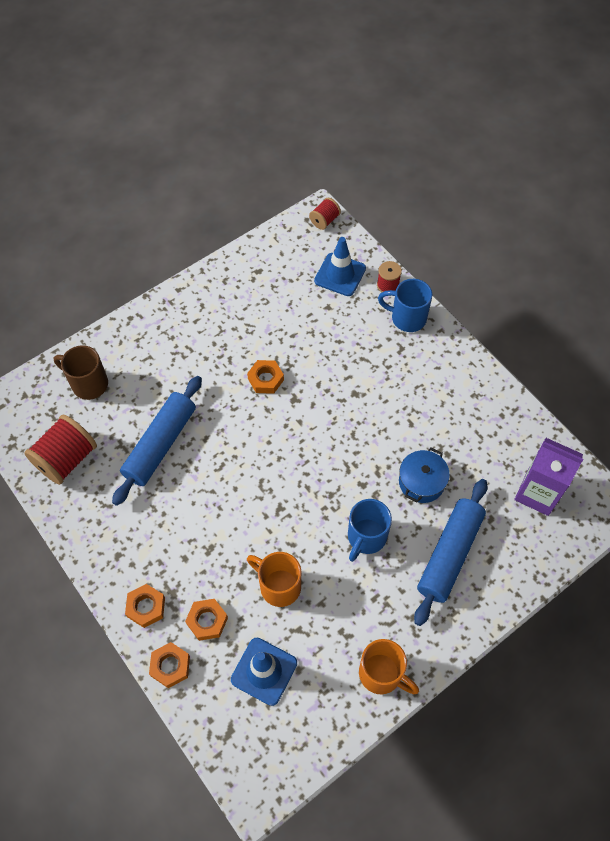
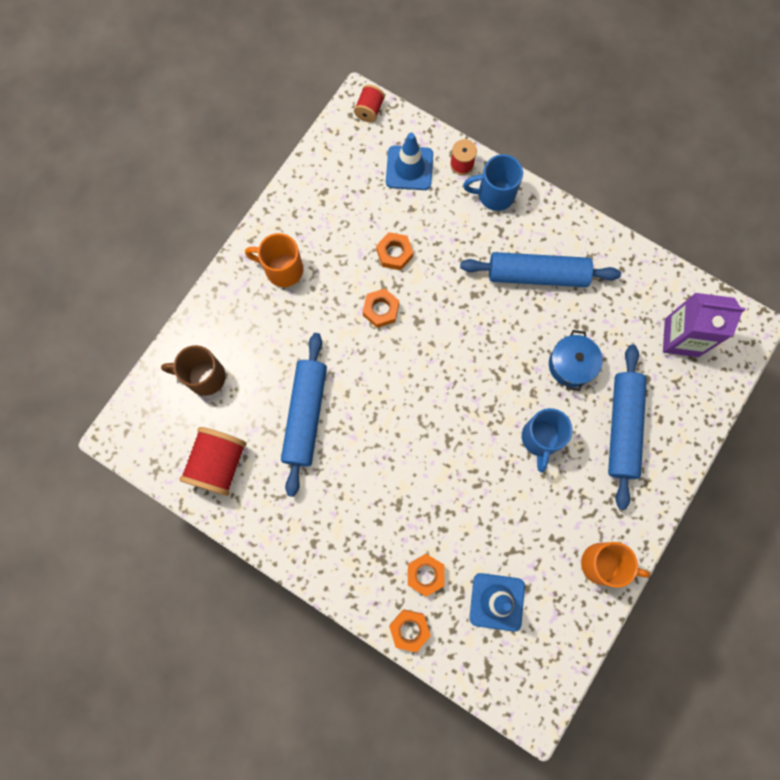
camera: 20 degrees left, 15 degrees up
orange nut [125,584,165,628] -> orange nut moved to [376,232,413,270]
orange mug [247,552,301,607] -> orange mug moved to [245,233,303,287]
none -> blue rolling pin [460,252,621,287]

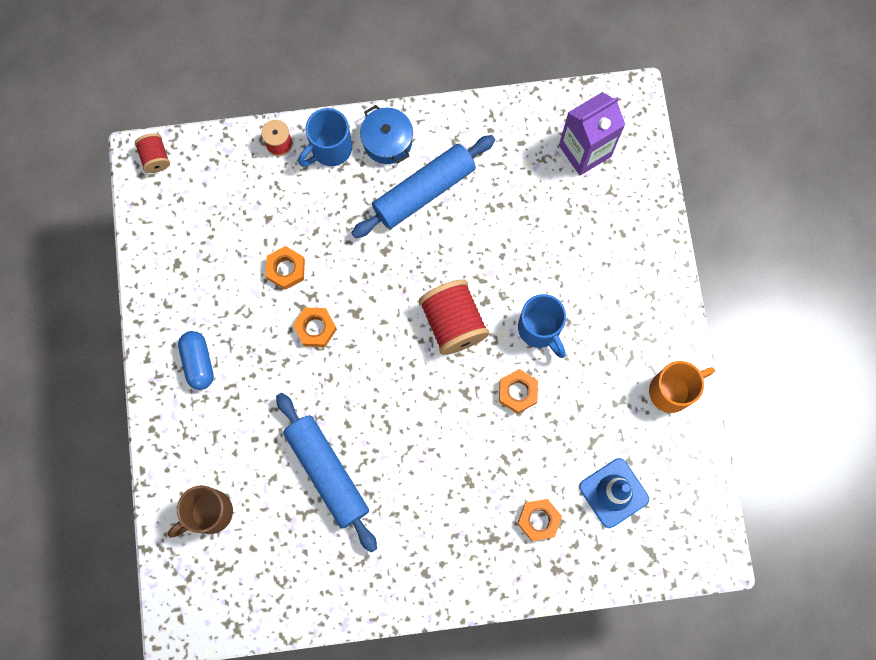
camera: 40 degrees left, 0 degrees up
red spool [179,427,247,496] -> red spool moved to [419,279,489,355]
orange mug [245,233,303,287] -> blue capsule [178,331,214,390]
blue traffic cone [386,133,433,190] -> none
orange nut [389,609,431,653] -> orange nut moved to [499,369,538,414]
blue pot [549,330,603,391] -> blue pot moved to [360,105,413,164]
blue rolling pin [608,345,647,510] -> none

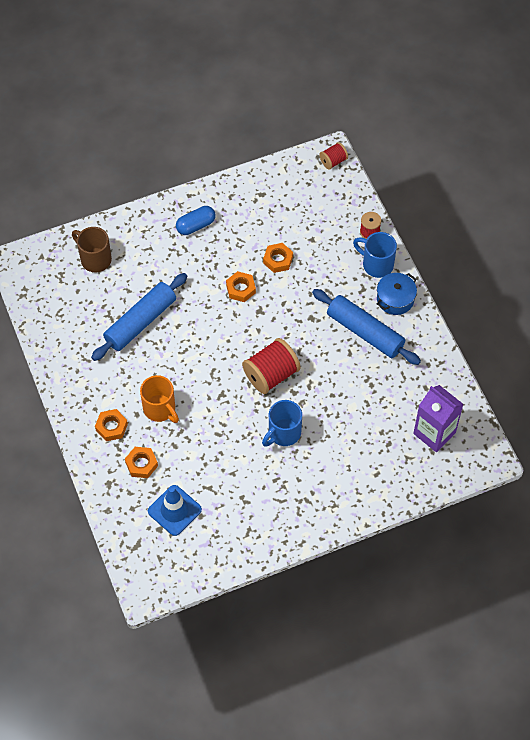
camera: 75 degrees right, 15 degrees down
orange nut [499,369,538,414] -> orange nut moved to [95,409,128,441]
orange mug [649,361,715,413] -> orange mug moved to [140,375,179,423]

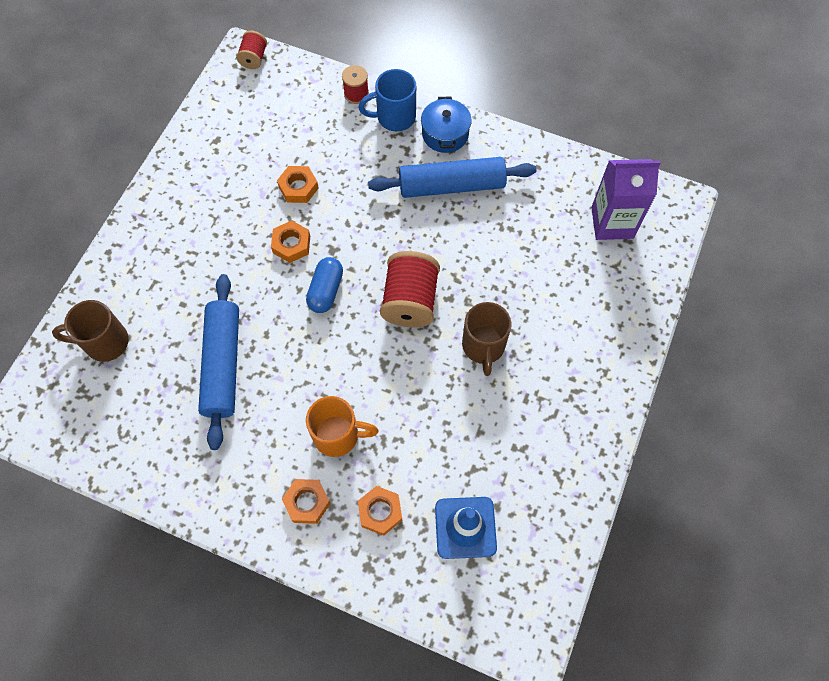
camera: 45 degrees left, 5 degrees up
blue capsule [176,206,216,235] -> blue capsule moved to [306,257,343,313]
blue mug [262,400,302,447] -> brown mug [462,302,512,376]

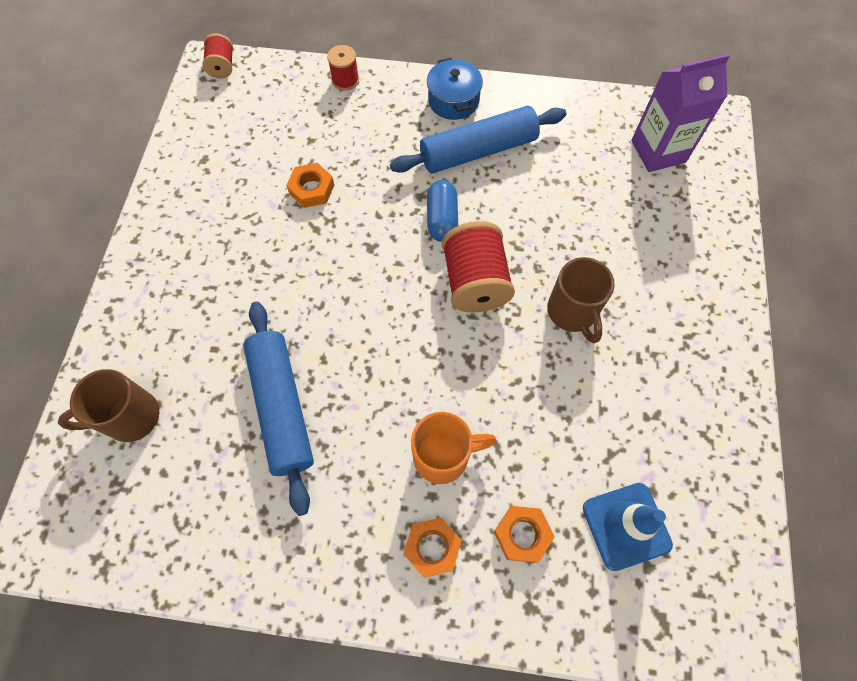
camera: 15 degrees left, 0 degrees up
orange nut [271,220,310,263] -> none
blue capsule [306,257,343,313] -> blue capsule moved to [427,180,458,242]
blue mug [358,69,416,131] -> none

